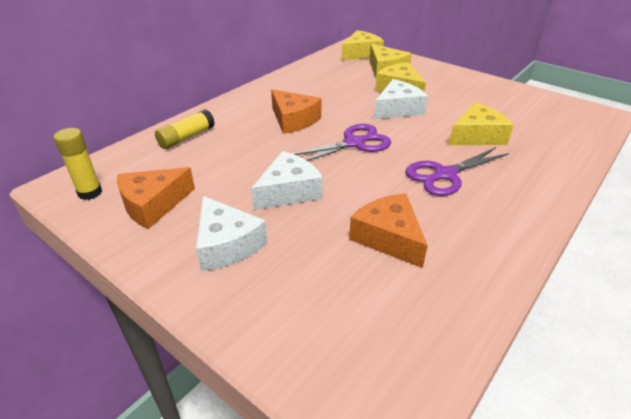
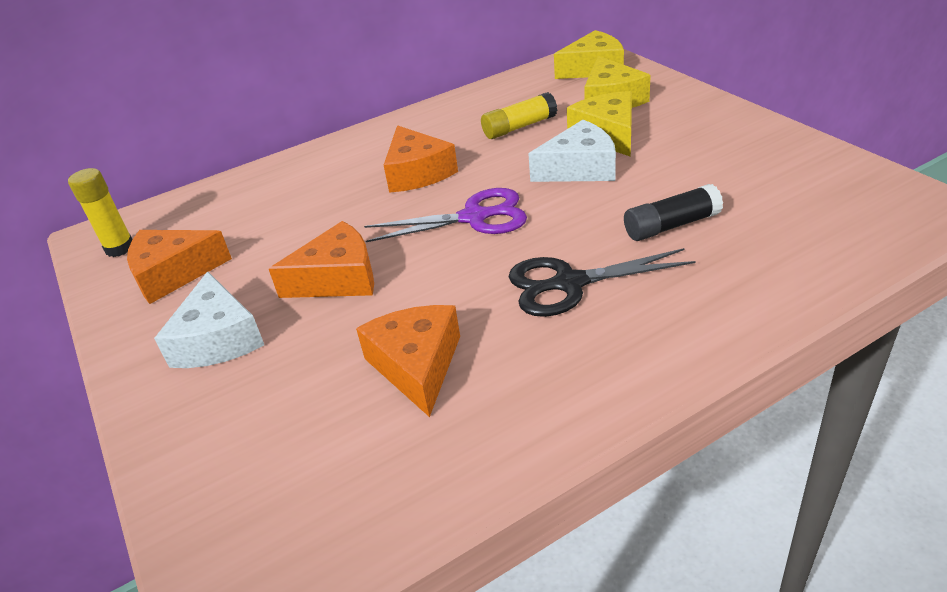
camera: 25 degrees right, 0 degrees up
yellow glue stick [155,109,215,149] -> yellow glue stick moved to [481,92,557,139]
white cheese [251,151,323,210] -> orange cheese [269,221,374,298]
purple scissors [405,147,509,196] -> black scissors [509,248,696,317]
yellow cheese [449,102,513,145] -> black glue stick [624,184,723,241]

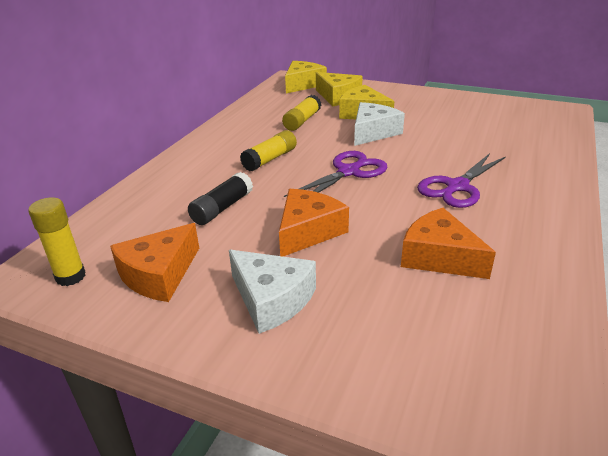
camera: 40 degrees left, 5 degrees down
orange cheese [384,125,458,193] -> yellow glue stick [240,130,297,171]
black scissors [509,248,696,317] -> purple scissors [417,153,506,208]
black glue stick [624,184,723,241] -> black glue stick moved to [188,172,253,225]

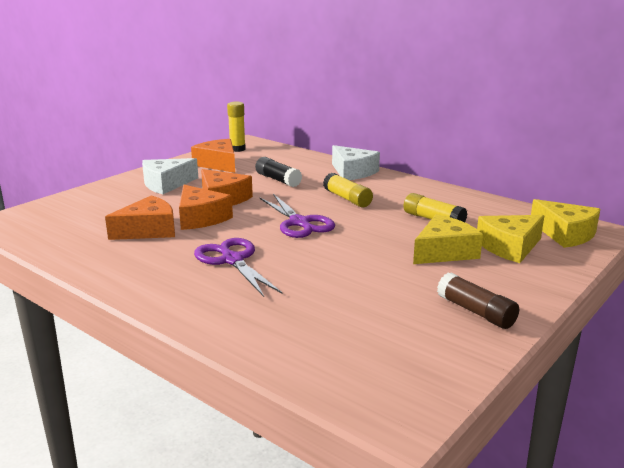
camera: 105 degrees right, 10 degrees down
white cheese [354,102,405,146] -> white cheese moved to [332,145,380,180]
none -> orange cheese [179,185,233,230]
none -> brown glue stick [437,273,519,329]

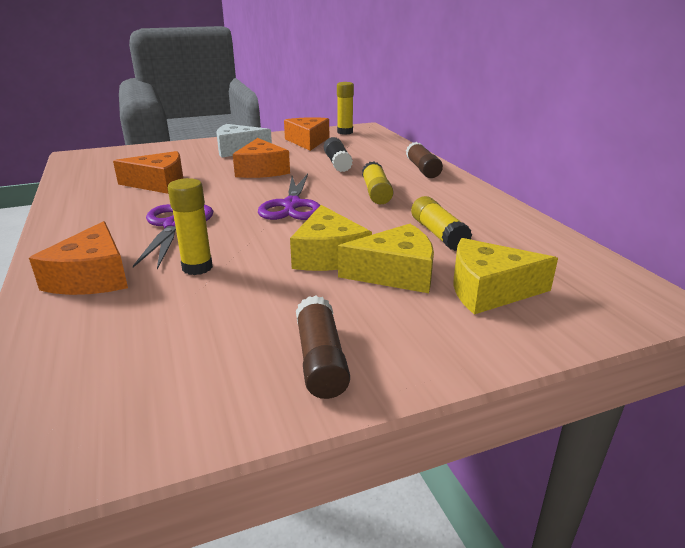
camera: 30 degrees right, 5 degrees up
orange cheese [179,185,233,230] -> orange cheese moved to [29,221,128,295]
white cheese [332,145,380,180] -> brown glue stick [406,142,443,178]
yellow cheese [531,199,600,248] -> yellow cheese moved to [290,205,372,271]
none -> yellow glue stick [168,178,213,275]

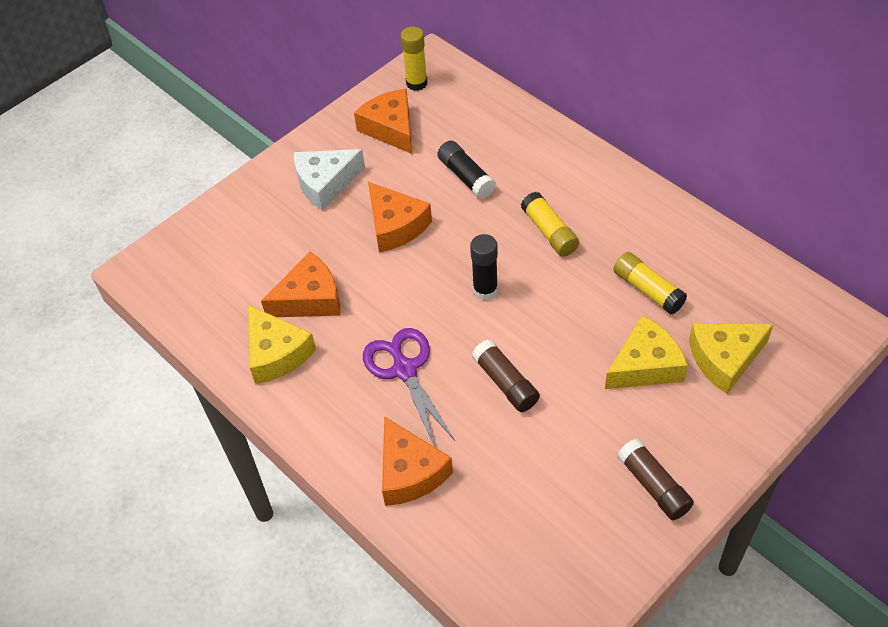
camera: 20 degrees left, 25 degrees up
yellow glue stick [168,178,213,275] -> none
purple scissors [258,174,320,220] -> black glue stick [470,234,498,300]
yellow cheese [290,205,372,271] -> yellow cheese moved to [248,305,316,384]
brown glue stick [406,142,443,178] -> brown glue stick moved to [472,339,540,412]

